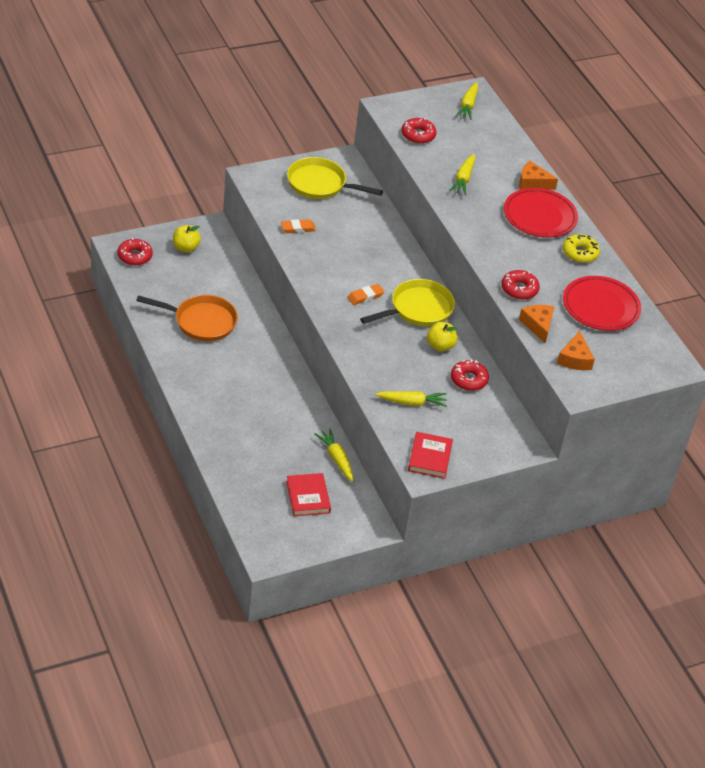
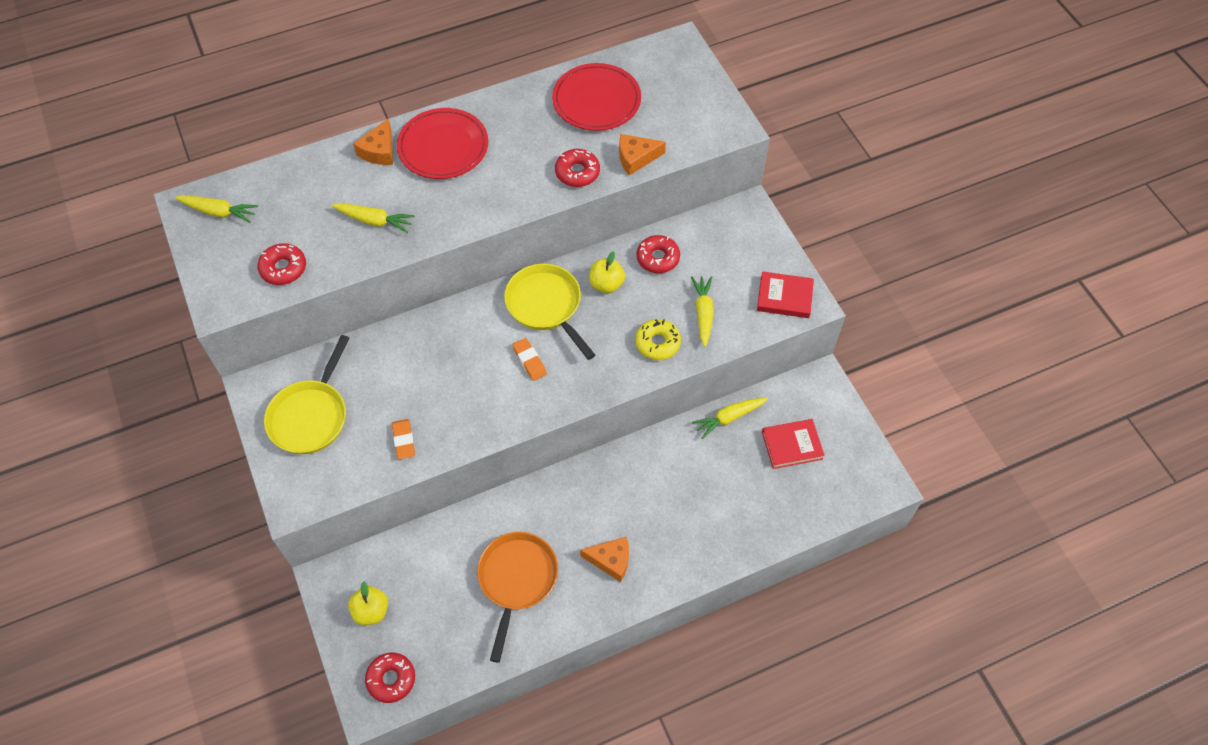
camera: 85 degrees left, 15 degrees up
orange cheese [557,331,595,370] -> orange cheese moved to [580,536,629,582]
yellow donut [563,234,600,263] -> yellow donut moved to [635,319,681,360]

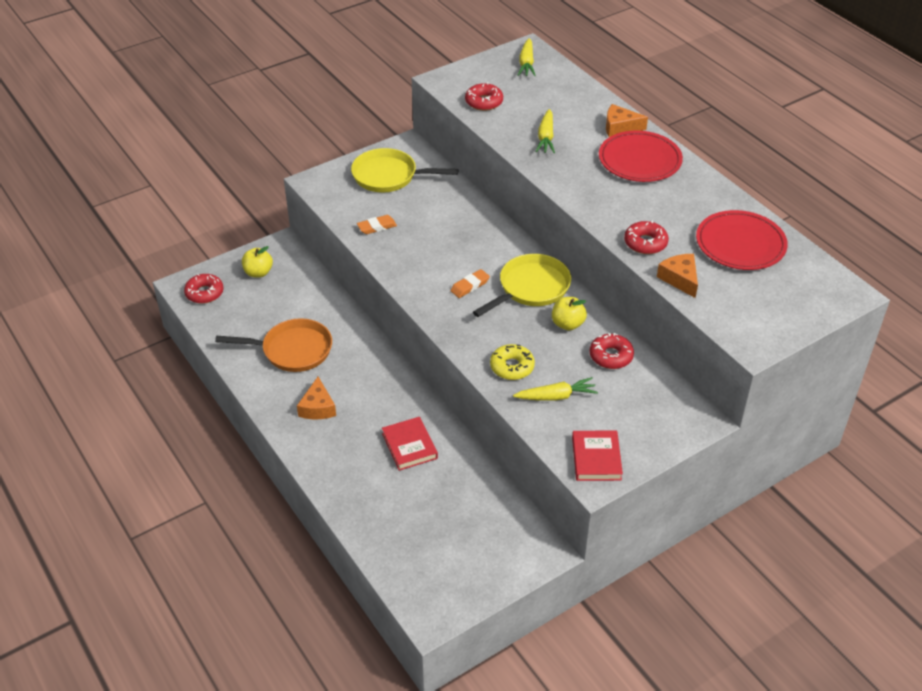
camera: 80 degrees right, 15 degrees down
yellow carrot [692,398,768,439] -> none
red book [762,419,825,469] -> red book moved to [382,417,438,471]

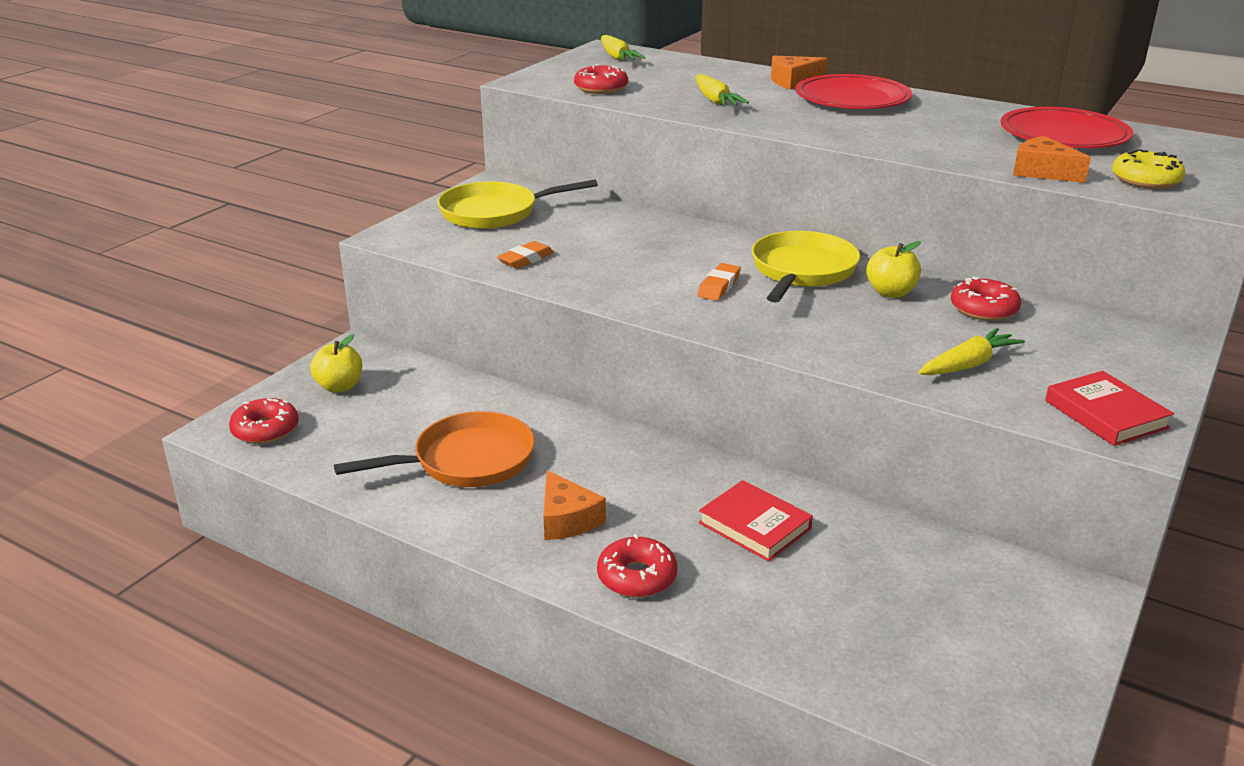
camera: 25 degrees left, 15 degrees down
yellow donut [490,344,535,380] -> yellow donut moved to [1112,149,1186,189]
red donut [624,221,669,254] -> red donut moved to [597,534,677,598]

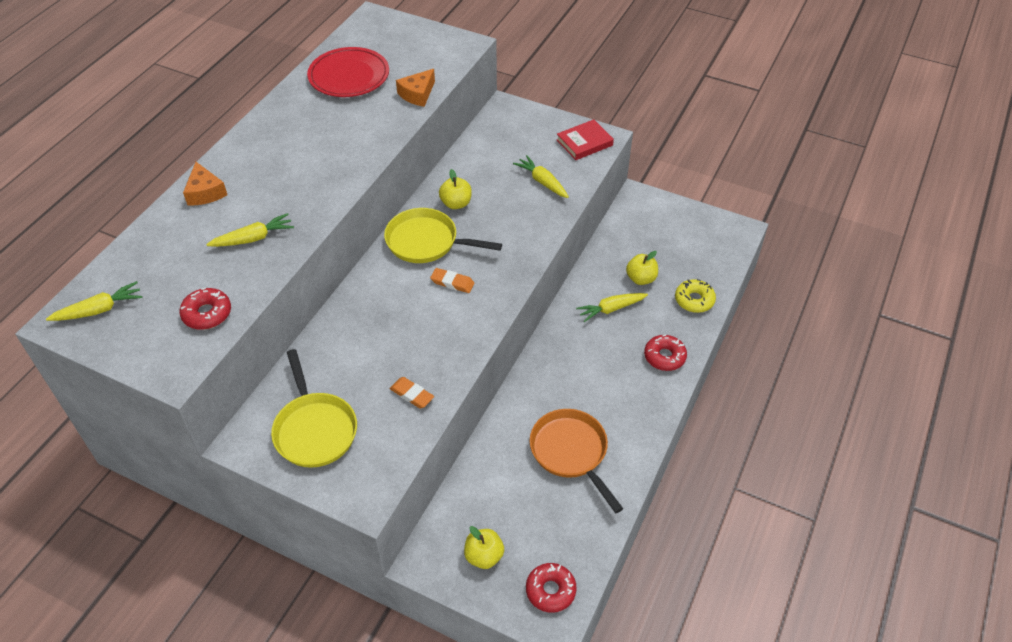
camera: 95 degrees left, 20 degrees up
orange cheese [544,470,606,540] -> none
red book [699,480,813,562] -> yellow carrot [576,293,648,322]
red plate [795,74,912,109] -> none
red donut [951,277,1021,321] -> none
yellow donut [1112,149,1186,189] -> yellow donut moved to [675,279,716,313]
none -> yellow apple [626,251,658,285]

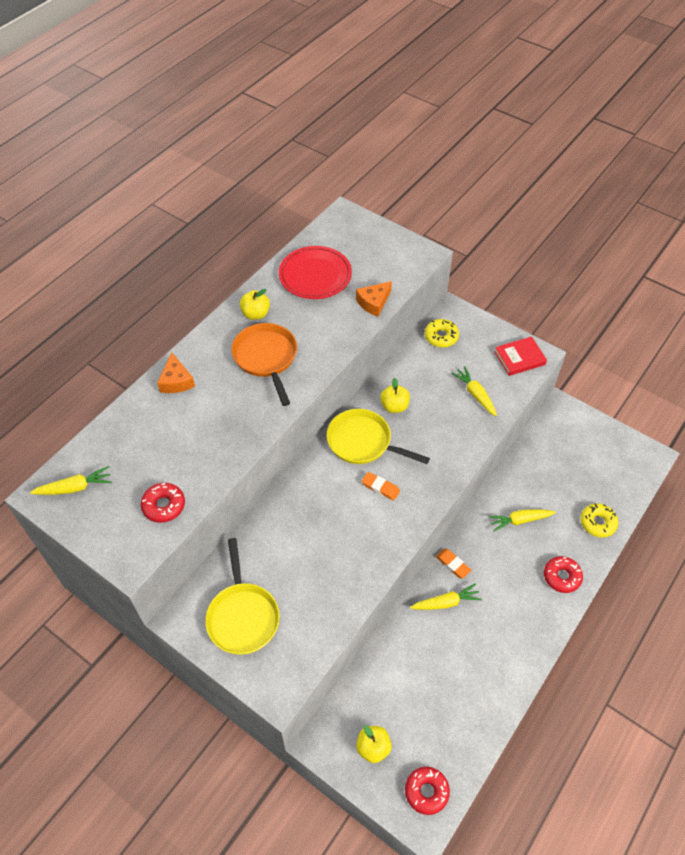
camera: 10 degrees right, 5 degrees up
yellow carrot [206,213,294,247] -> yellow carrot moved to [410,583,482,610]
orange eraser [390,377,434,409] -> orange eraser moved to [436,549,472,579]
orange pan [530,409,623,513] -> orange pan moved to [231,323,297,406]
yellow apple [626,251,658,285] -> yellow apple moved to [240,289,270,320]
none -> yellow donut [425,319,459,348]

